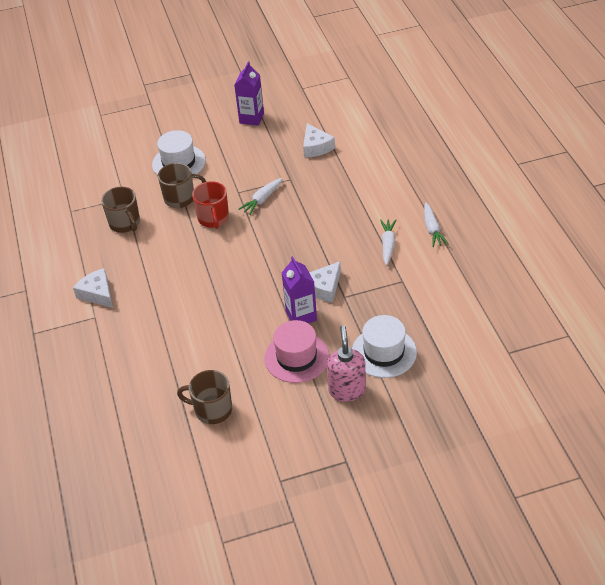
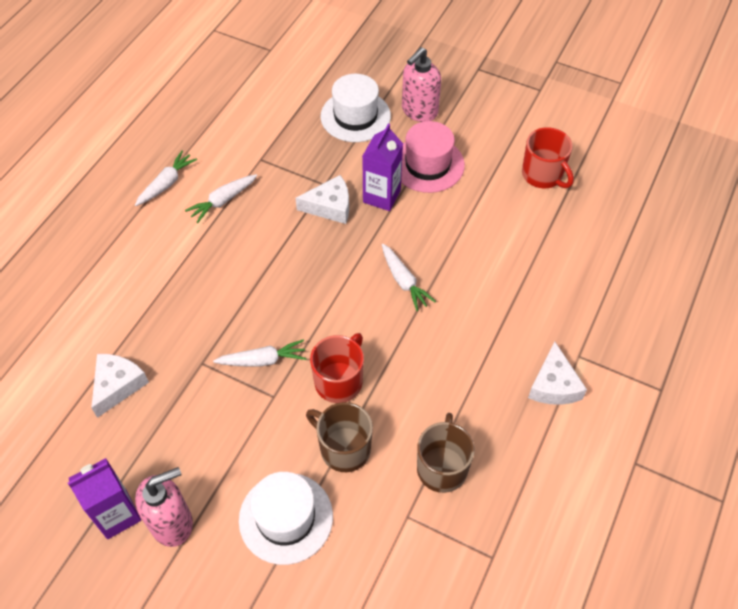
camera: 140 degrees left, 10 degrees up
brown mug [177,370,232,424] -> red mug [522,127,574,189]
none -> pink soap dispenser [135,467,193,547]
none -> white carrot [382,244,436,311]

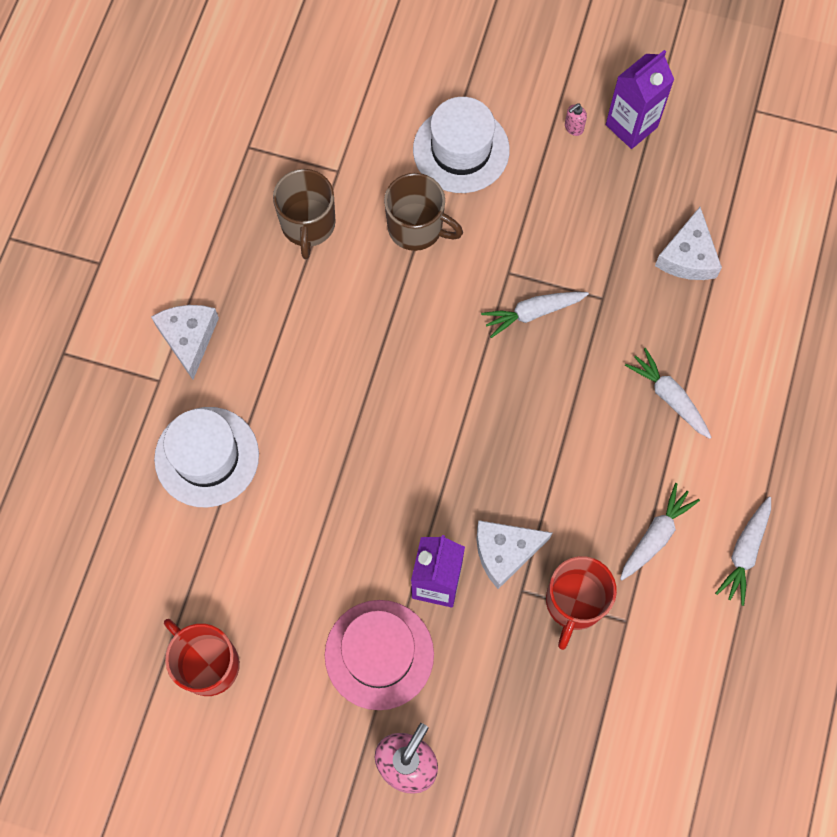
camera: 170 degrees right, 15 degrees up
pink soap dispenser [135,467,193,547] -> pink soap dispenser [565,104,587,136], size x0.40
red mug [310,333,364,403] -> red mug moved to [546,556,617,650]
white hat [321,74,391,142] -> white hat moved to [154,407,259,507]
white carrot [382,244,436,311] -> white carrot moved to [625,348,711,439]

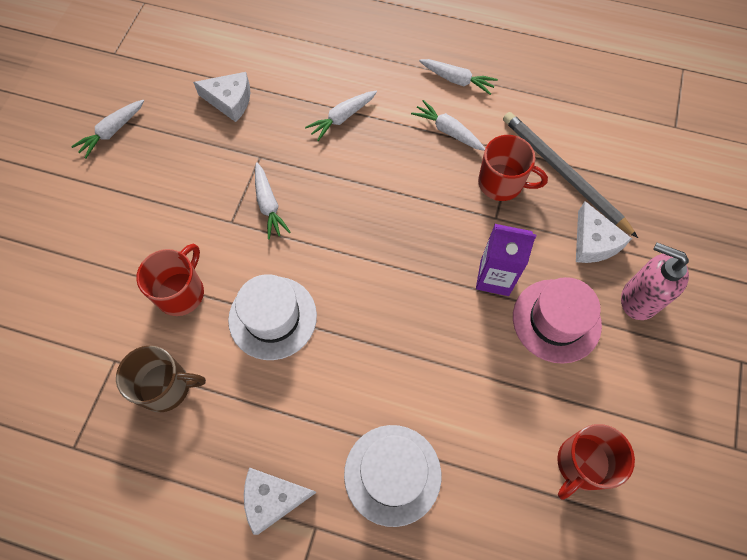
camera: 90 degrees left, 5 degrees down
brown mug [384,173,463,251] -> red mug [136,244,204,316]
white hat [413,97,510,193] -> white hat moved to [228,274,317,360]
white cheese [477,520,552,589] -> white cheese moved to [576,201,632,263]
pink soap dispenser [565,104,587,136] -> none
purple carton [606,50,674,149] -> white carrot [71,100,144,159]
none -> grey pencil [503,112,638,238]

